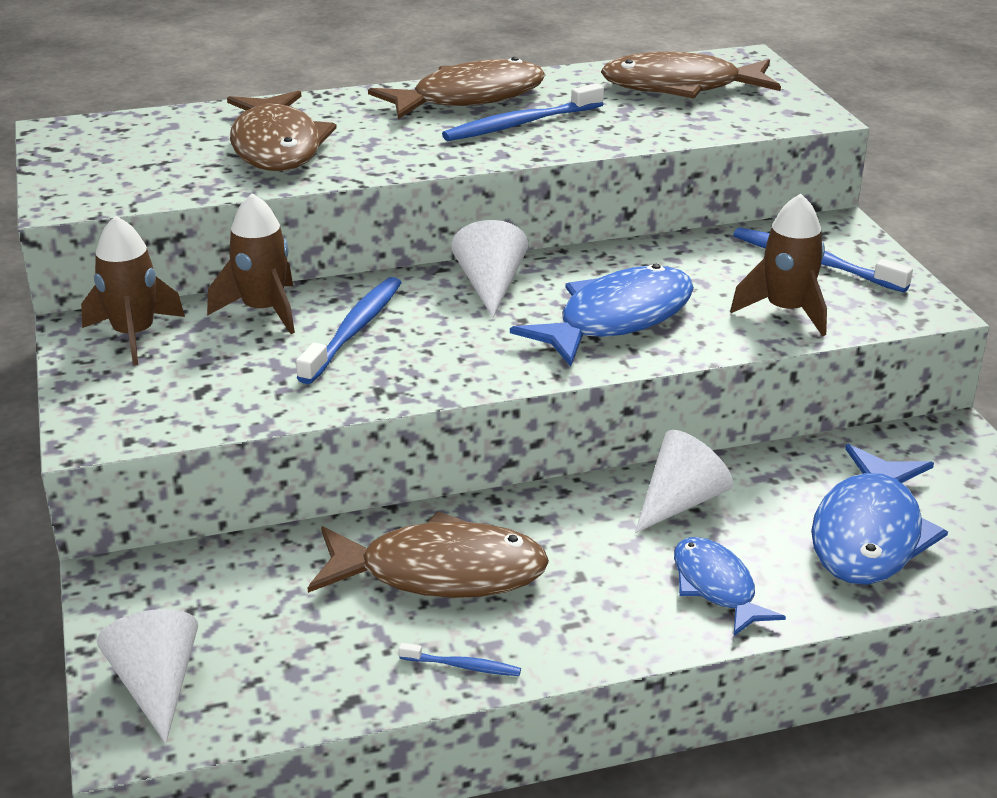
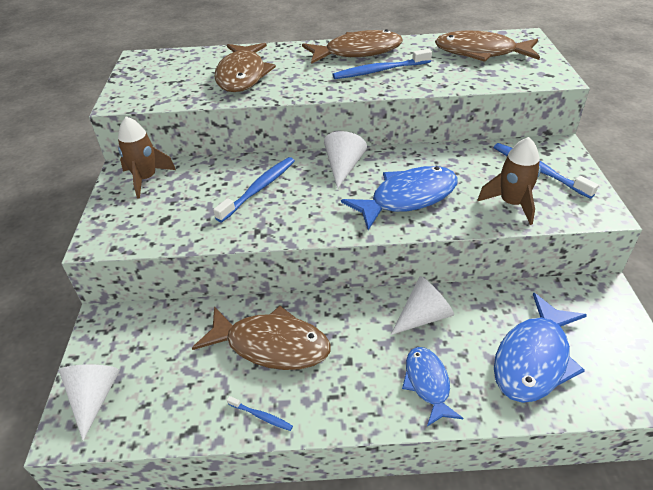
camera: 15 degrees right, 10 degrees up
brown rocket [207,193,295,334] -> none

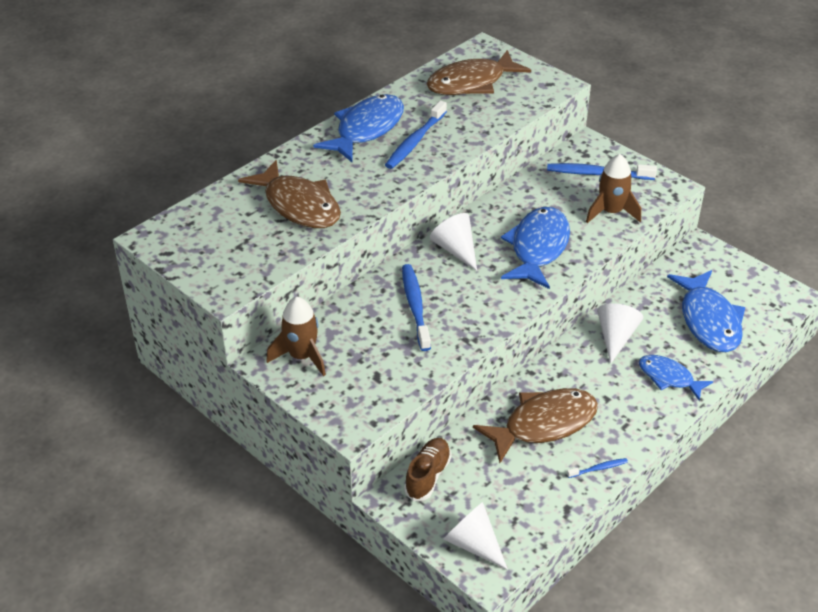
camera: 45 degrees left, 0 degrees up
brown fish [302,29,403,64] -> blue fish [313,94,404,162]
none -> brown shoe [404,438,451,501]

